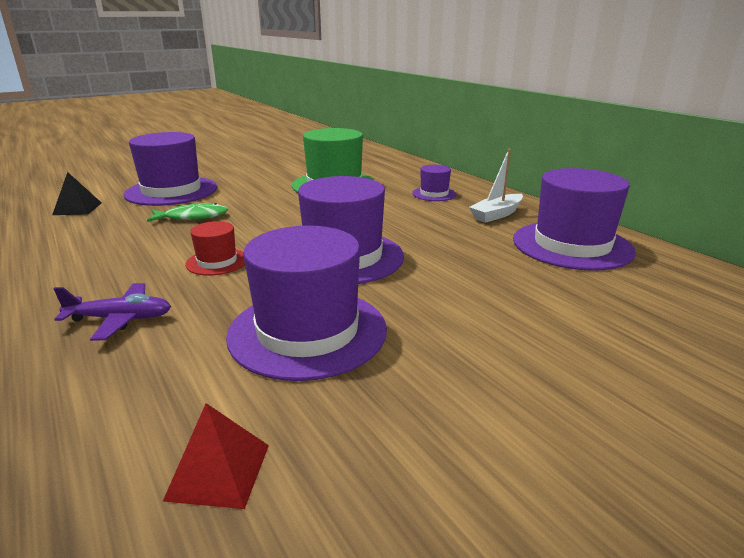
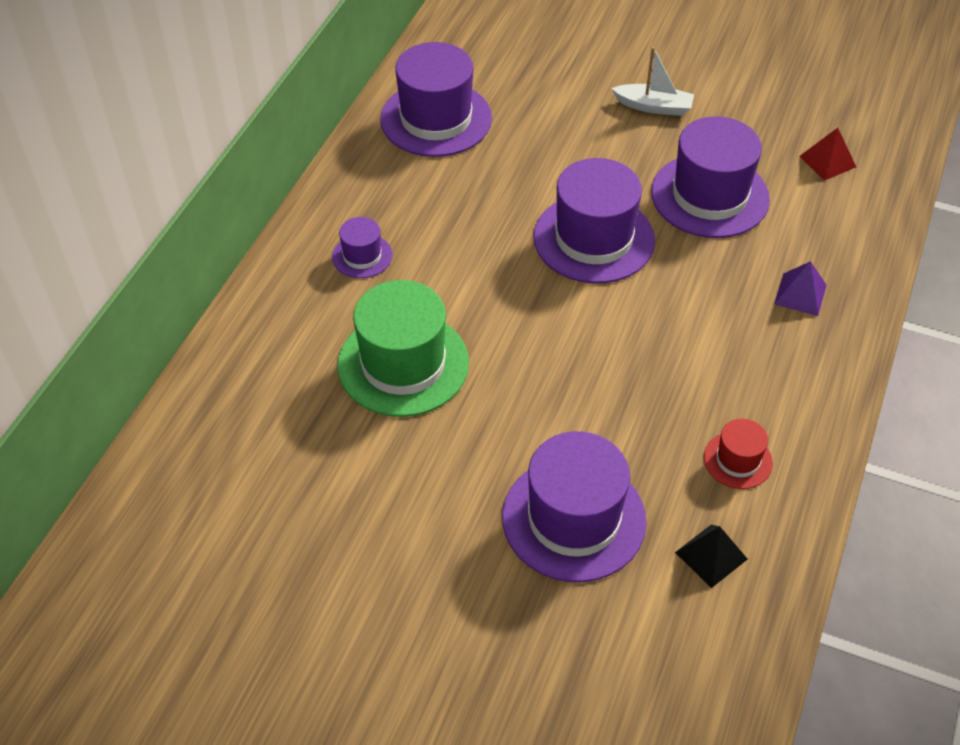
camera: 125 degrees left, 25 degrees up
purple plane [54,283,171,341] -> purple pyramid [774,261,826,316]
green fish [147,203,228,222] -> none
red hat [185,221,245,276] -> red hat moved to [704,419,773,489]
white boat [469,149,523,223] -> white boat moved to [611,47,694,116]

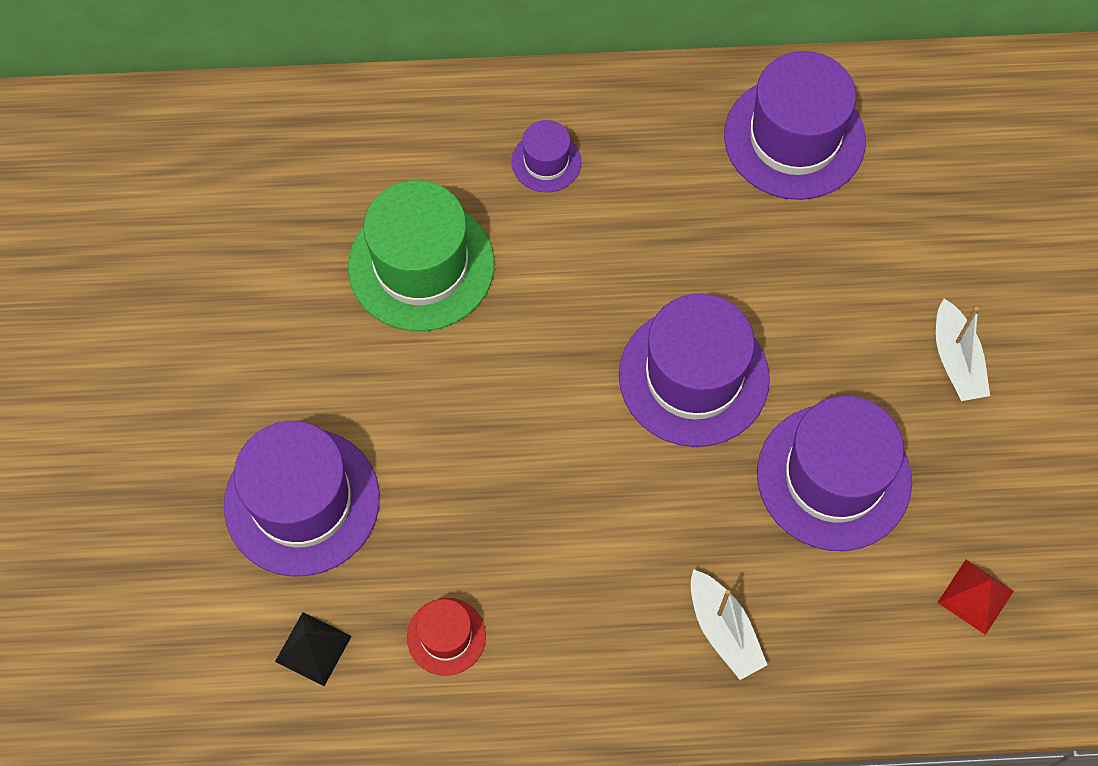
camera: 65 degrees right, 15 degrees up
purple pyramid [774,261,826,316] -> white boat [691,569,767,680]

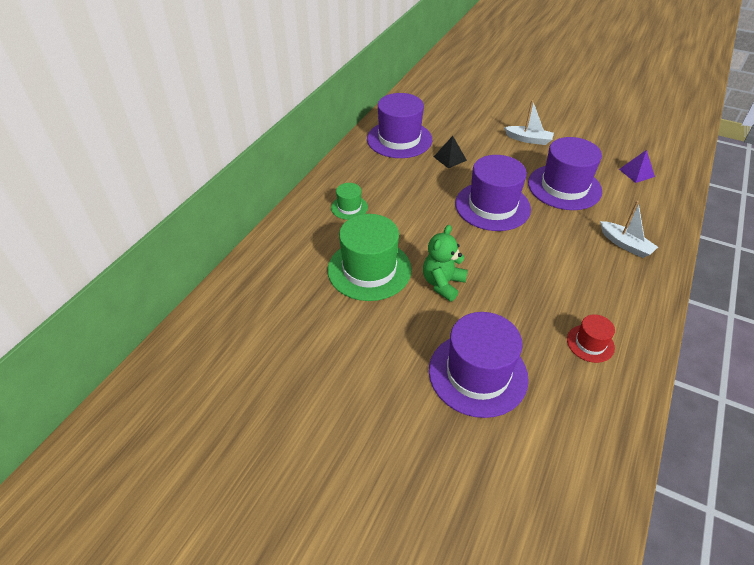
camera: 60 degrees left, 20 degrees down
black pyramid [275,612,352,686] -> black pyramid moved to [434,136,467,168]
purple hat [512,120,581,192] -> green hat [331,183,368,220]
white boat [691,569,767,680] -> white boat turned 45 degrees clockwise [600,201,658,258]
red pyramid [937,560,1014,635] -> purple pyramid [619,150,655,183]
none -> green teddy bear [423,225,468,302]

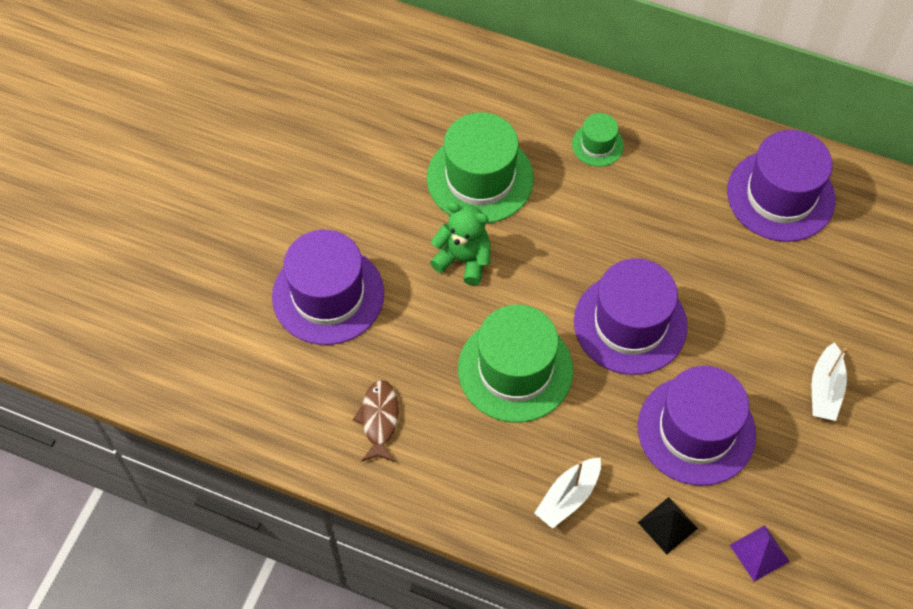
camera: 85 degrees right, 15 degrees up
black pyramid [434,136,467,168] -> black pyramid moved to [638,497,698,554]
red hat [567,314,615,363] -> brown fish [353,380,399,462]
none -> green hat [458,305,573,422]

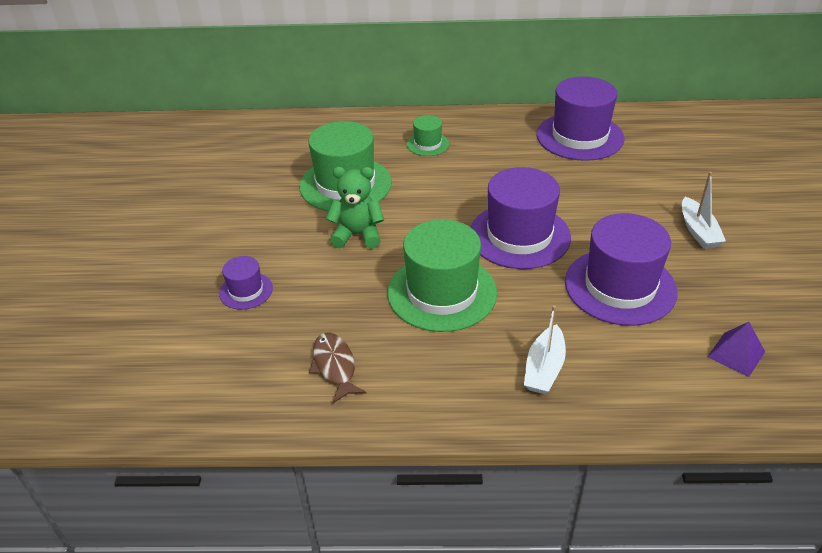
camera: 20 degrees left, 20 degrees down
purple hat [272,230,384,345] -> purple hat [219,256,273,310], size x0.49
black pyramid [638,497,698,554] -> none

